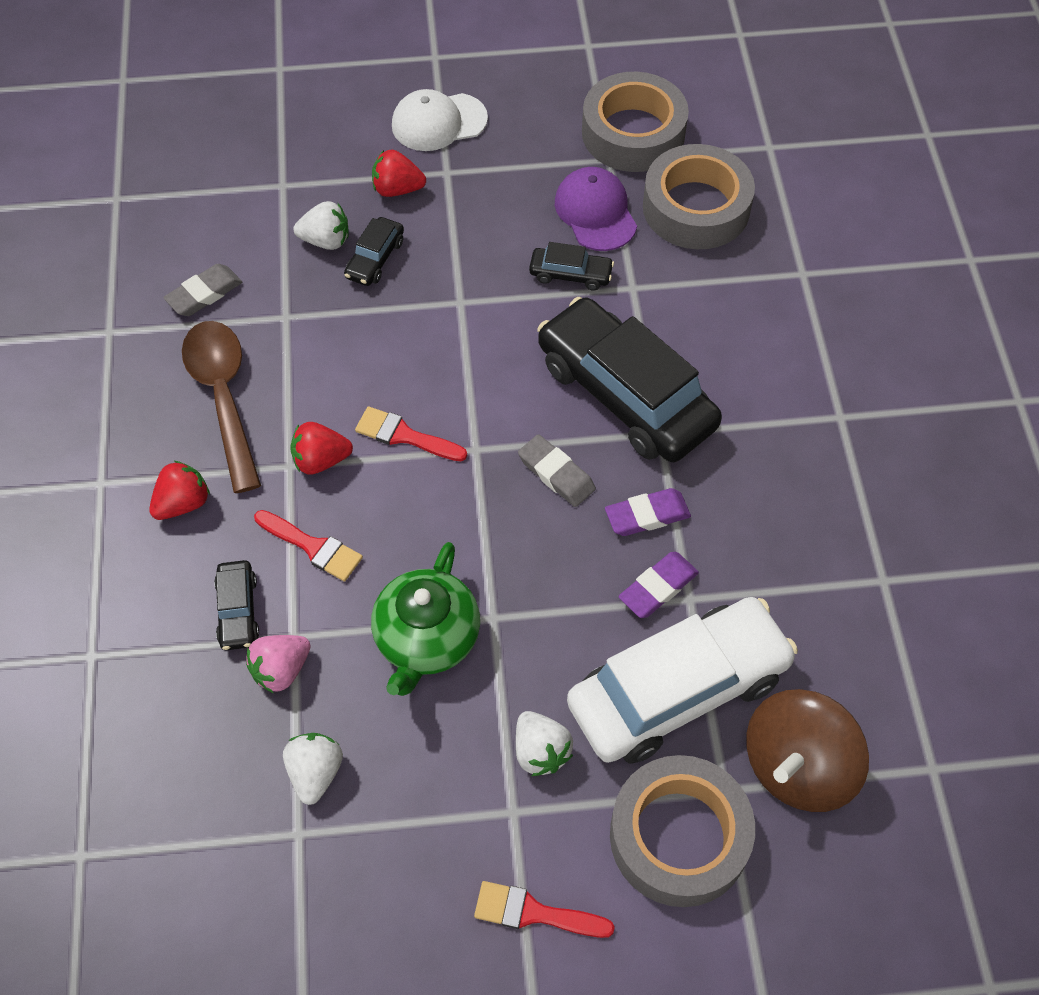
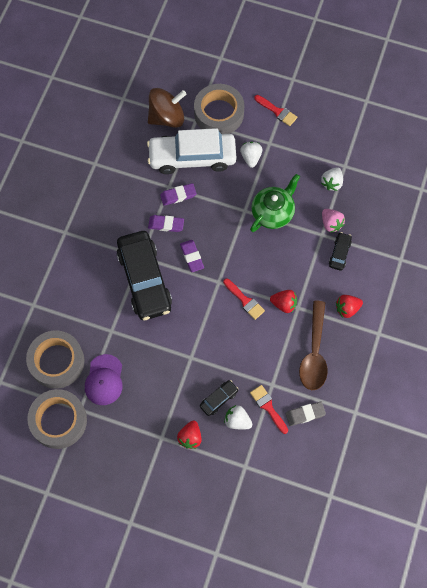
camera: 155 degrees left, 10 degrees up
pink strawberry [246,635,311,693] -> pink strawberry turned 75 degrees clockwise [322,209,345,232]
red brush [254,510,363,581] -> red brush moved to [250,385,288,434]
red strawberry [372,150,426,197] -> red strawberry turned 75 degrees clockwise [177,421,202,449]
white cap [392,89,488,151] -> none
grey eraser [518,434,596,507] -> purple eraser [180,240,204,272]
black car [529,242,614,291] -> none

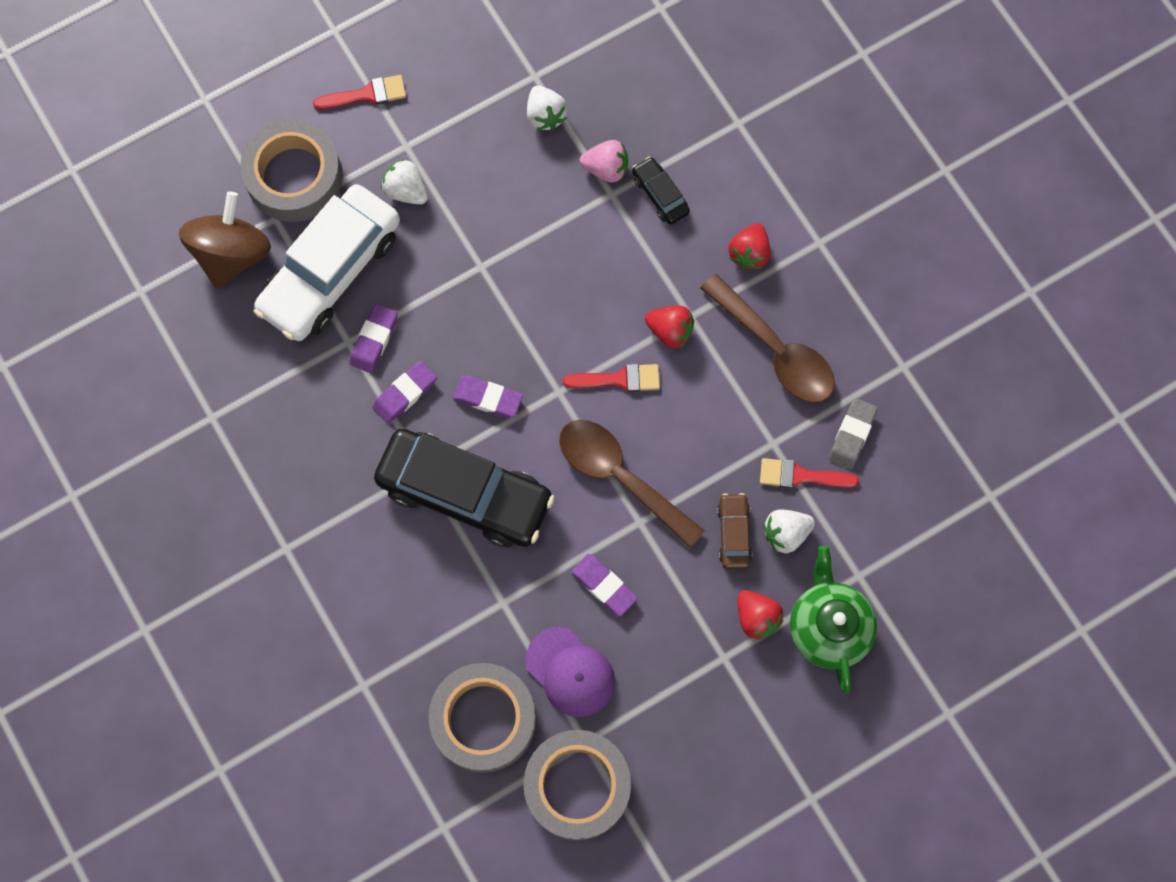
camera: 50 degrees left, 5 degrees up
black car [200,380,239,416] -> brown car [717,493,752,569]
green teapot [250,174,300,232] -> green teapot moved to [790,545,877,694]
red strawberry [270,290,297,313] -> red strawberry turned 60 degrees clockwise [645,306,694,348]
none -> brown spoon [559,420,705,548]
none -> purple eraser [571,554,638,617]

